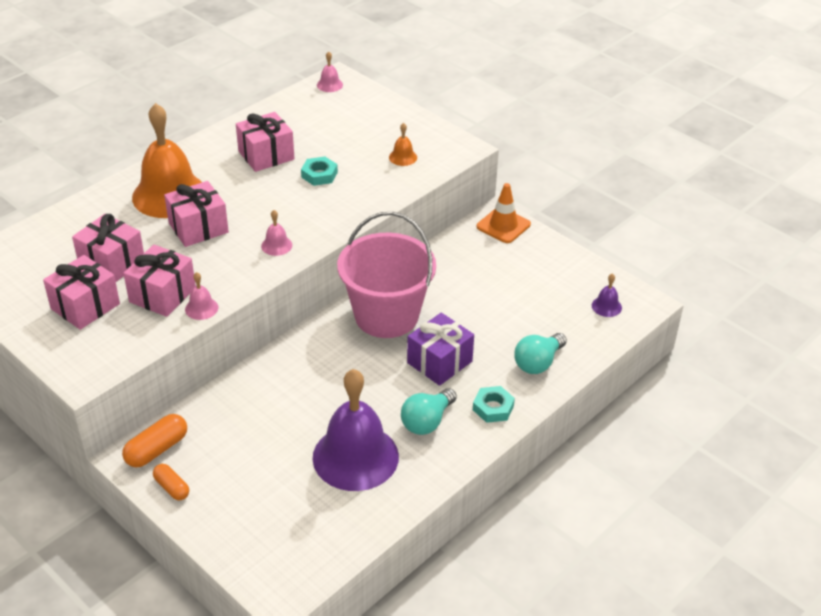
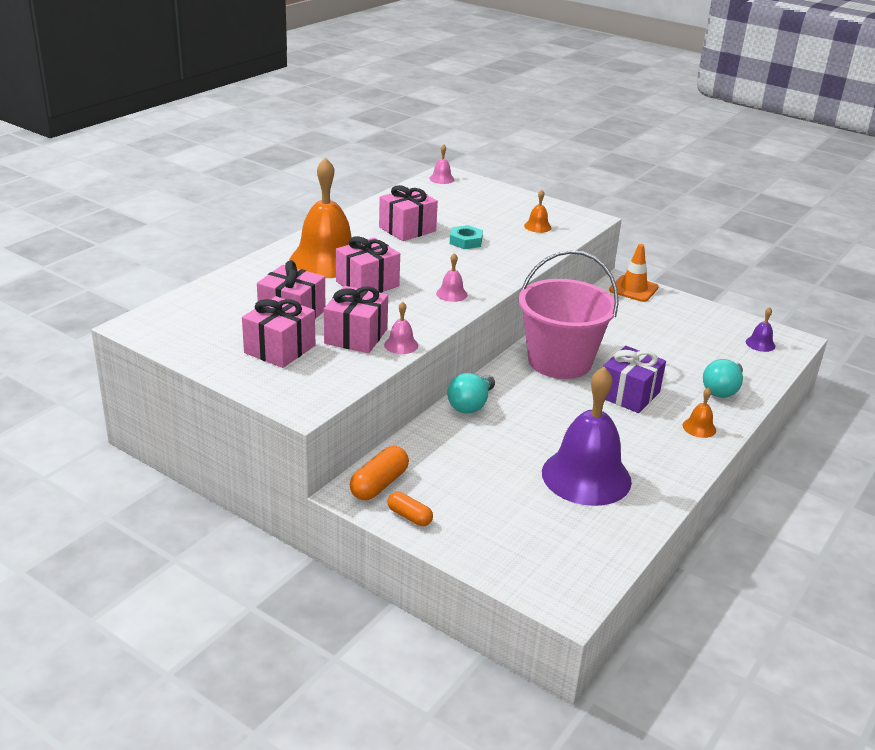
camera: 10 degrees left, 10 degrees down
turquoise light bulb [401,388,457,435] -> turquoise light bulb moved to [447,373,495,414]
turquoise nut [473,386,515,423] -> orange bell [683,388,716,438]

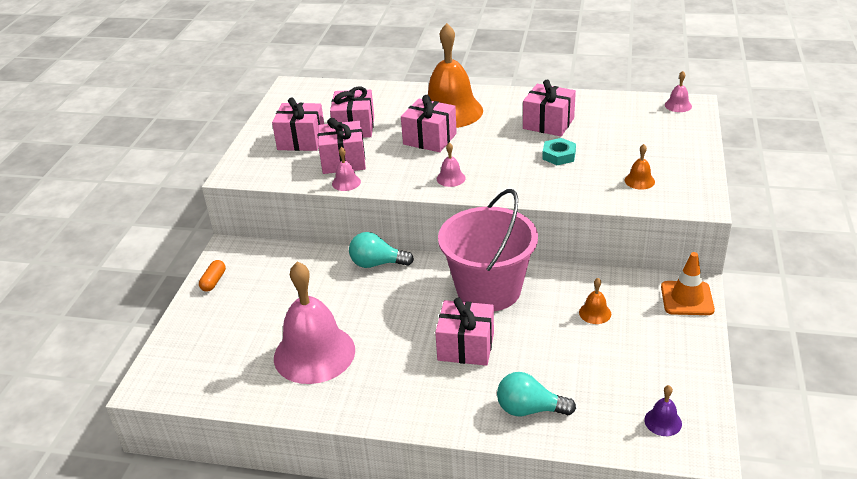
camera: 70 degrees right, 5 degrees up
orange capsule [350,446,409,500] -> none
purple bell [542,367,632,506] -> pink bell [274,261,355,384]
purple gift [603,346,666,413] -> pink gift [435,298,494,366]
orange bell [683,388,716,438] -> orange bell moved to [579,278,611,324]

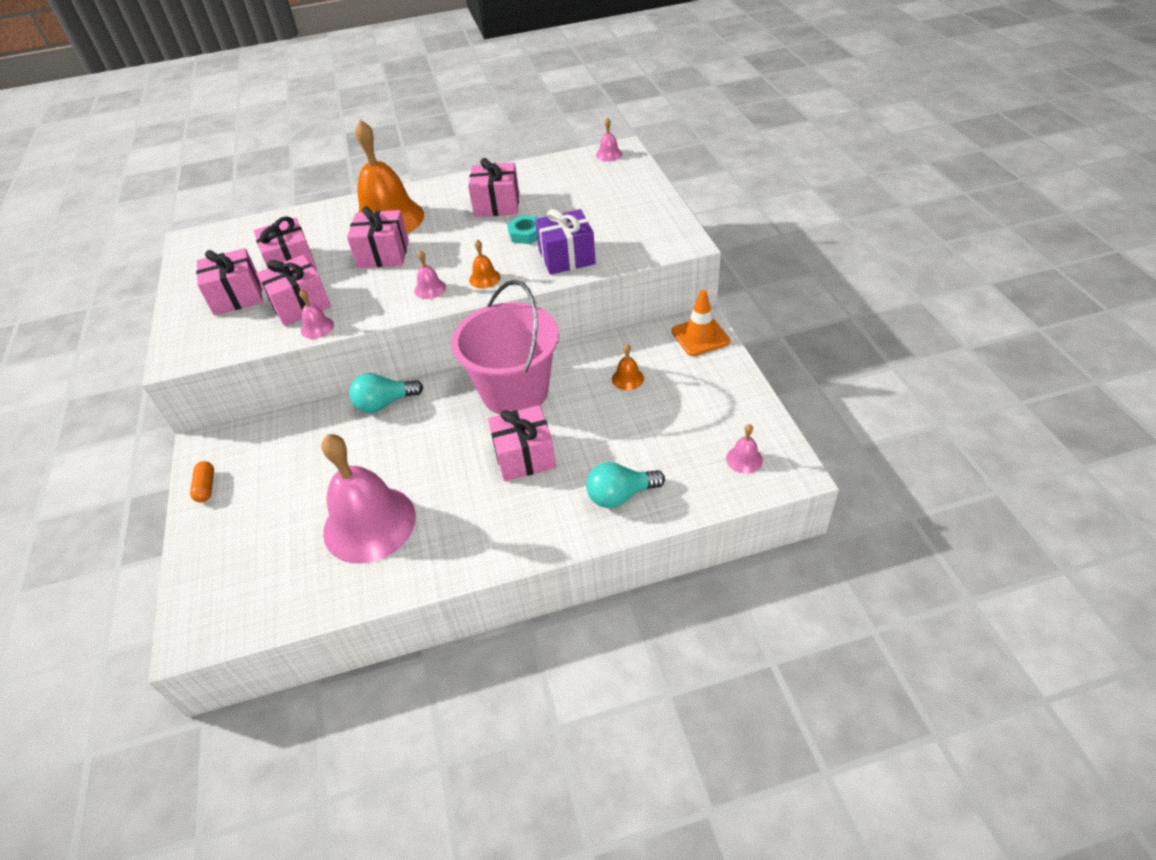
camera: 25 degrees left, 10 degrees up
orange bell [625,144,655,190] -> orange bell moved to [469,240,501,288]
purple bell [644,385,682,436] -> pink bell [726,424,763,474]
none -> purple gift [535,209,596,275]

